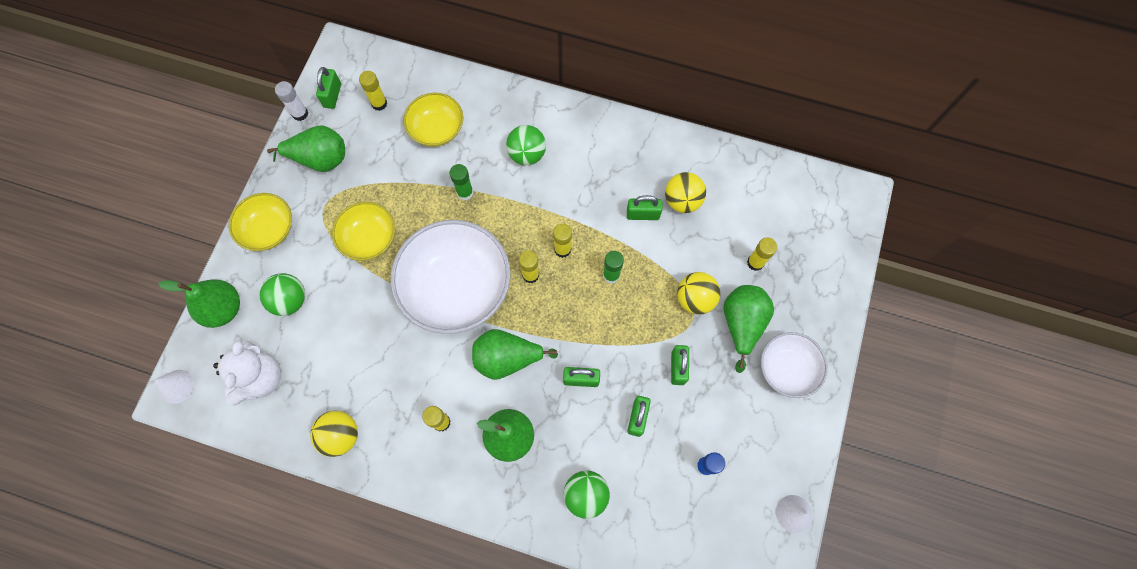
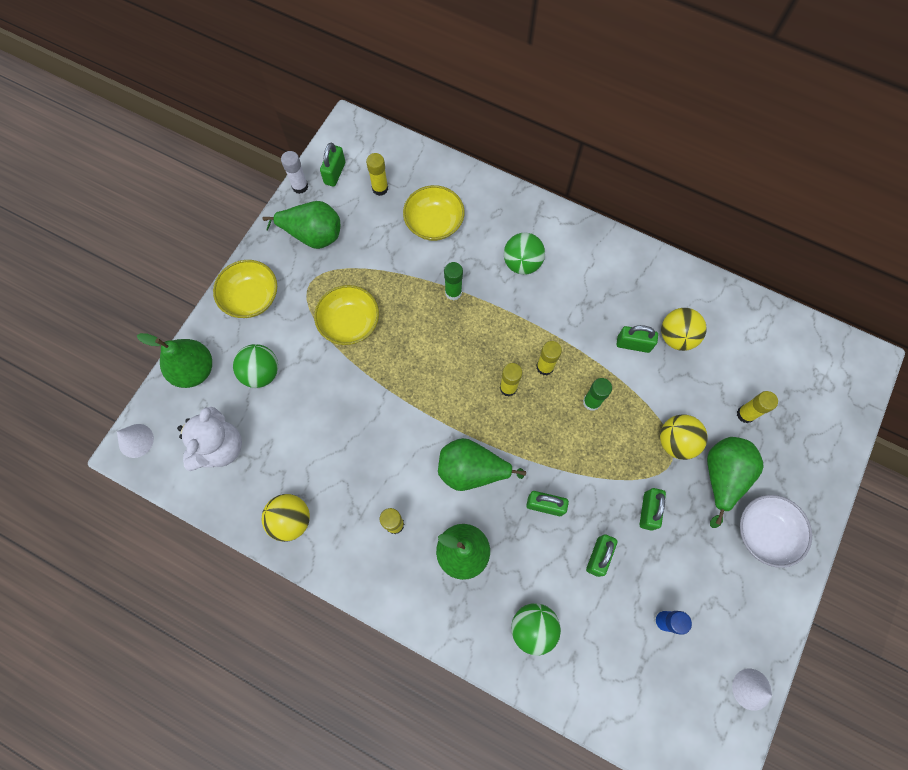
camera: 10 degrees right, 0 degrees up
white bowl [390,220,510,334] -> none

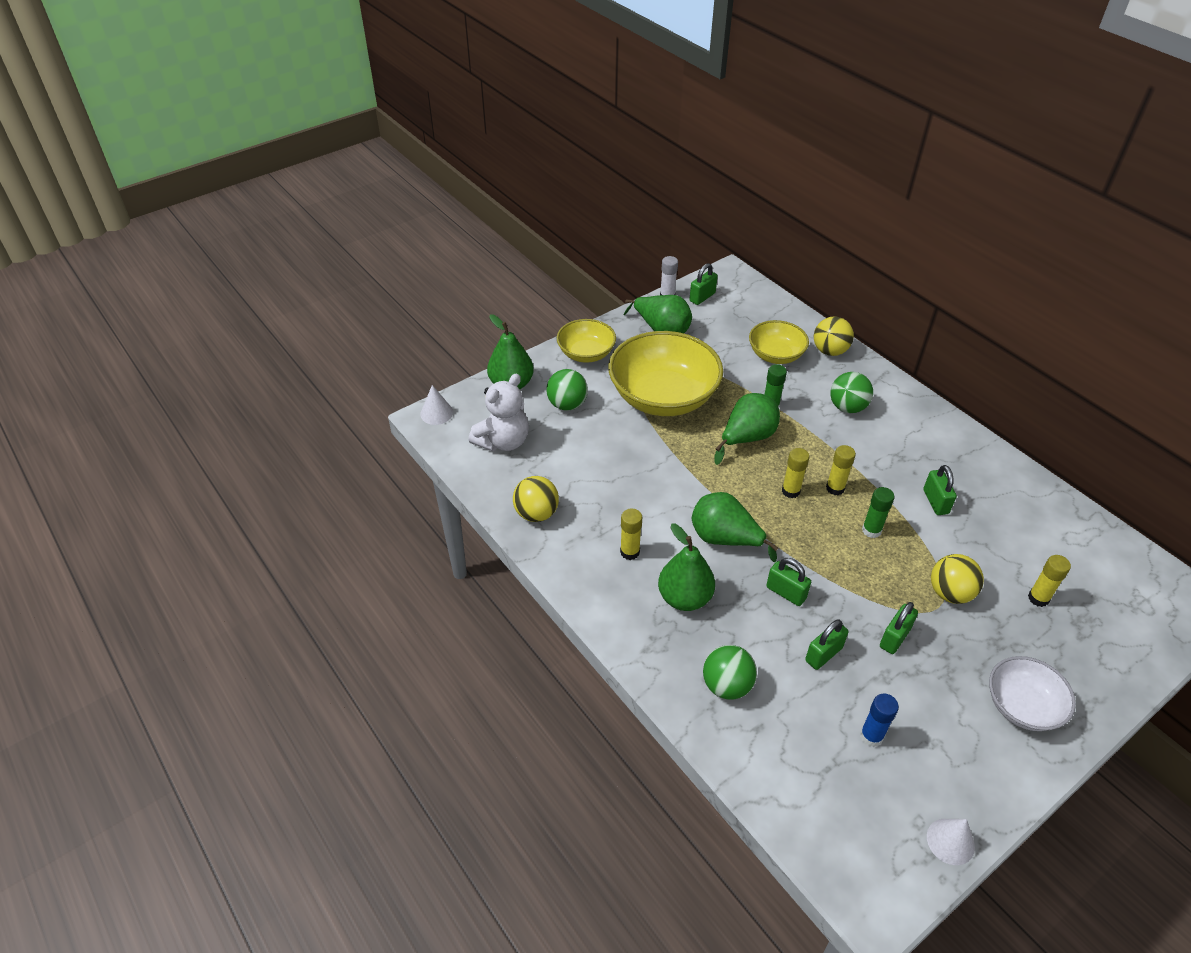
camera: 25 degrees right, 25 degrees down
yellow bowl [314,285,379,345] -> yellow bowl [608,331,723,416], size x1.82
yellow glue stick [366,153,388,196] -> none
green padlock [617,325,658,353] -> green padlock turned 45 degrees clockwise [923,465,957,515]
yellow ball [661,308,706,351] -> yellow ball moved to [814,316,854,356]
green pear [707,437,764,528] -> green pear moved to [714,393,780,465]

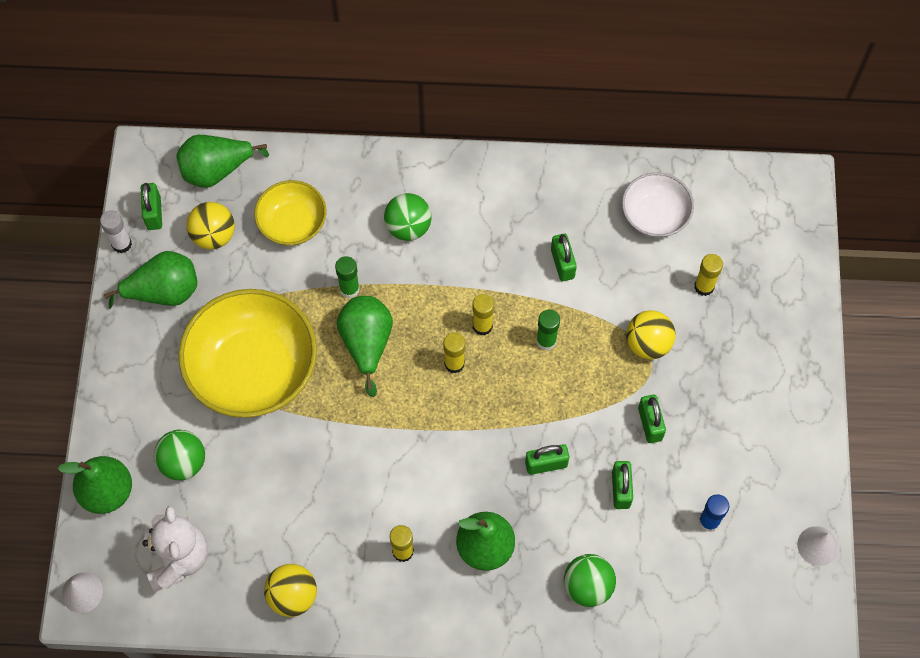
camera: 50 degrees left, 20 degrees up
yellow bowl [557,319,616,363] -> none
green pear [692,492,778,562] -> green pear moved to [176,135,269,188]
yellow ball [814,316,854,356] -> yellow ball moved to [186,202,235,249]
green padlock [923,465,957,515] -> green padlock turned 45 degrees clockwise [551,234,577,281]
white bowl [989,656,1076,731] -> white bowl moved to [622,172,694,237]

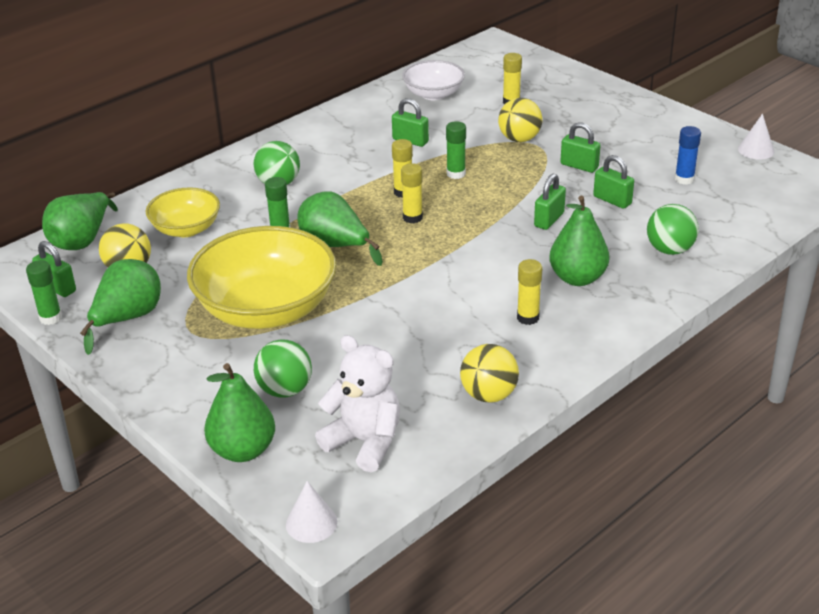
camera: 45 degrees left, 30 degrees down
white glue stick [100,210,132,253] -> green glue stick [26,260,62,325]

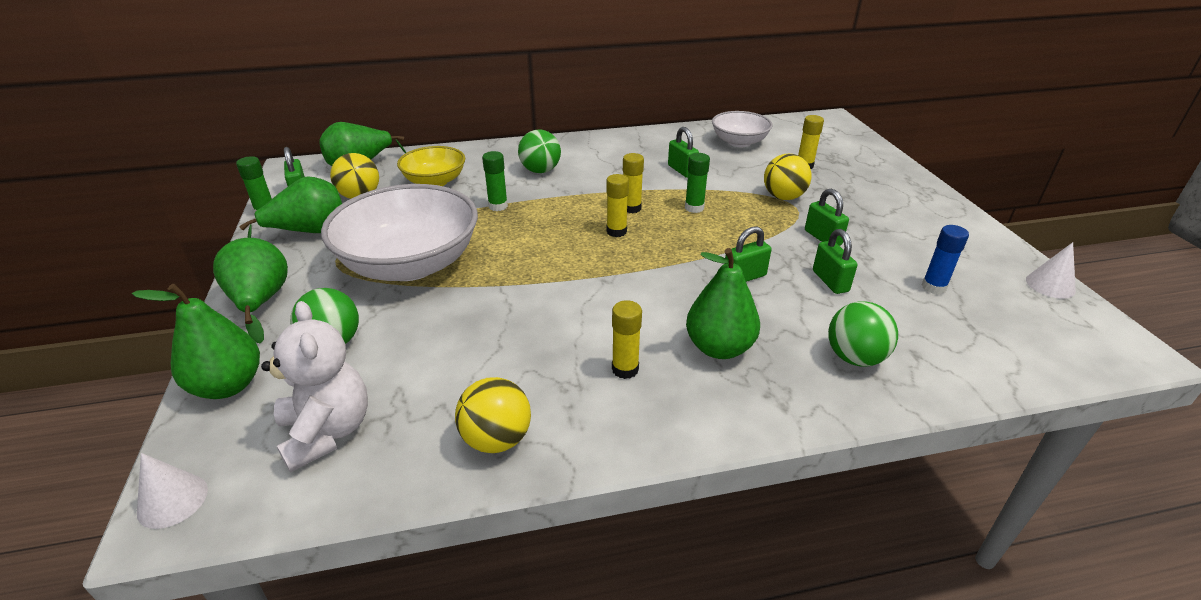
camera: 30 degrees right, 0 degrees up
yellow bowl [187,226,336,329] -> white bowl [321,184,478,281]
green pear [297,191,383,266] -> green pear moved to [213,238,288,344]

